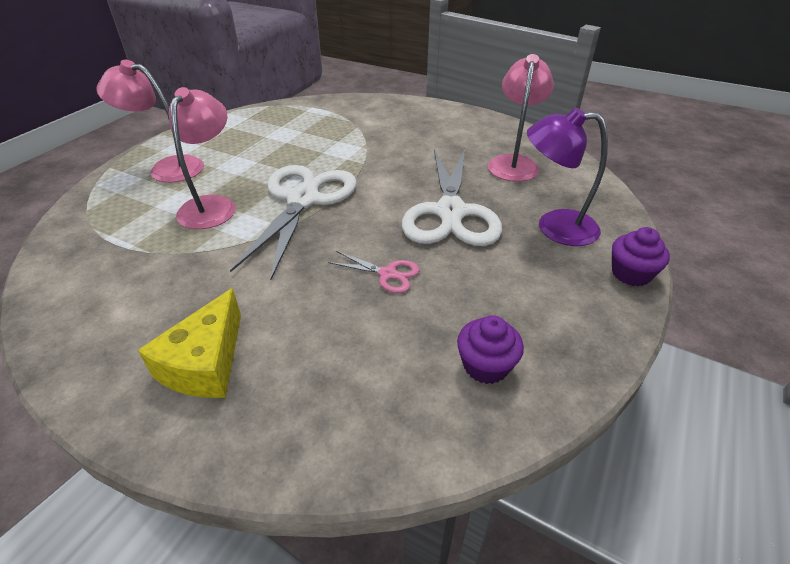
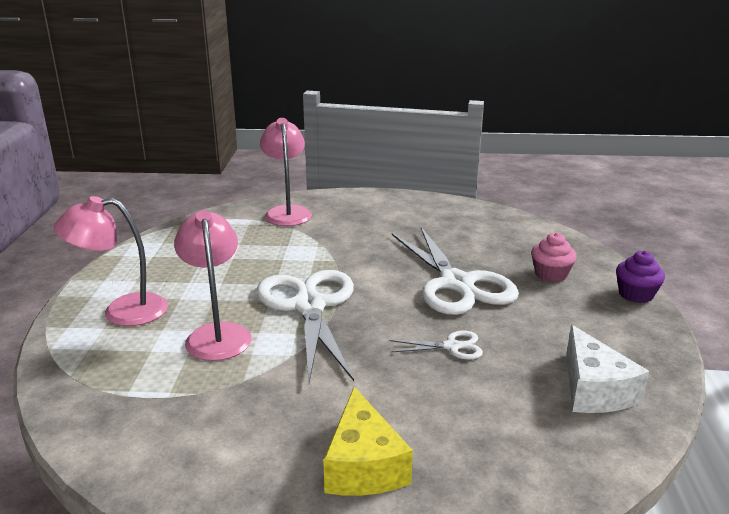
camera: 25 degrees left, 15 degrees down
pink scissors [328,251,420,293] -> white scissors [389,331,483,360]
purple cupcake [457,315,524,384] -> white cheese [566,325,649,413]
pink lamp [488,54,554,182] -> pink lamp moved to [260,118,312,226]
purple lamp [527,108,608,246] -> pink cupcake [531,232,577,282]

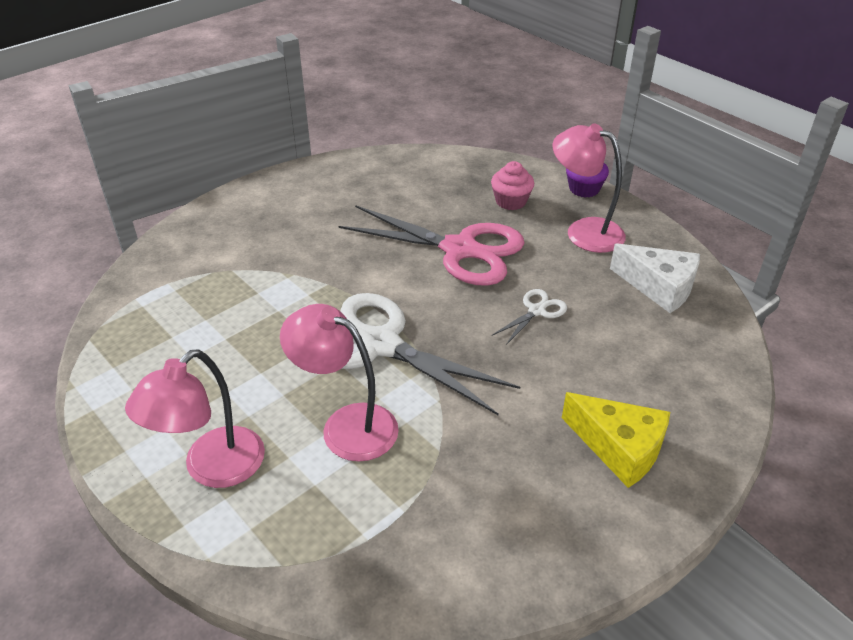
camera: 45 degrees left, 15 degrees up
pink lamp [260,118,312,226] -> pink lamp moved to [553,123,626,253]
white scissors [392,227,519,315] -> pink scissors [339,205,525,286]

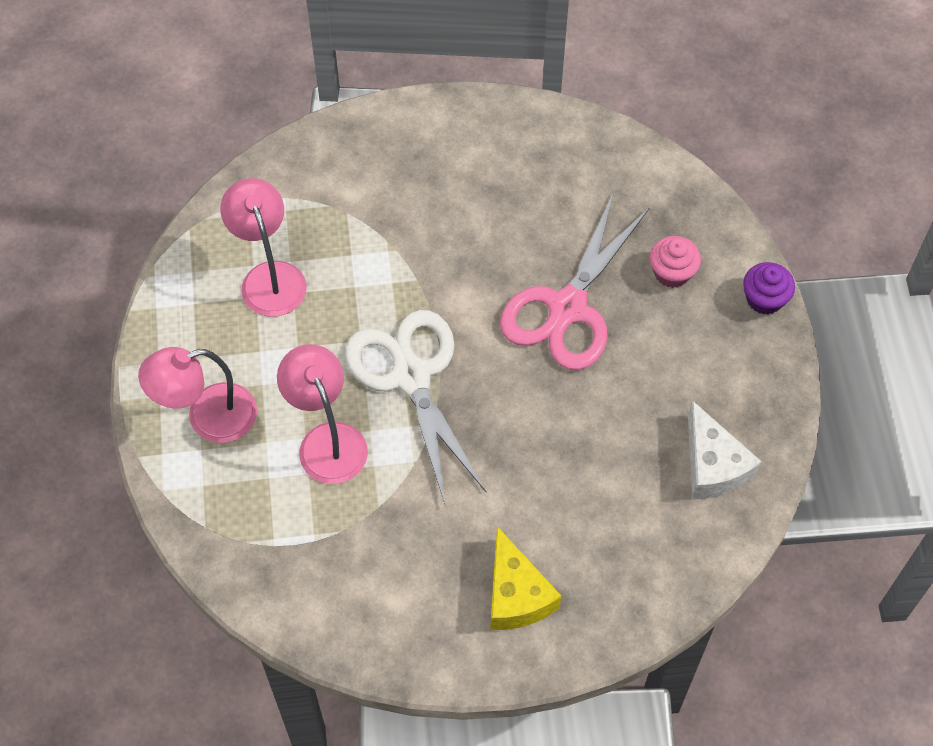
camera: 35 degrees right, 20 degrees up
pink scissors [339,205,525,286] -> pink scissors turned 60 degrees clockwise [500,195,649,370]
white scissors [492,289,567,345] -> none
pink lamp [553,123,626,253] -> pink lamp moved to [220,178,307,317]

